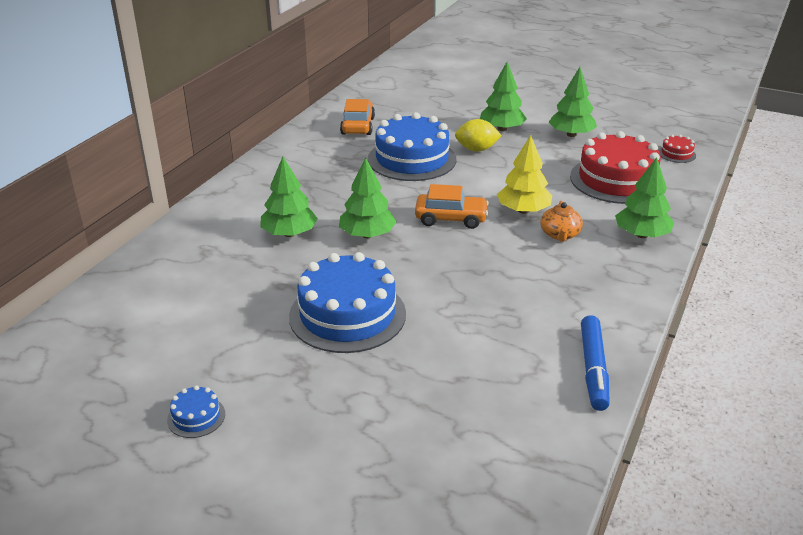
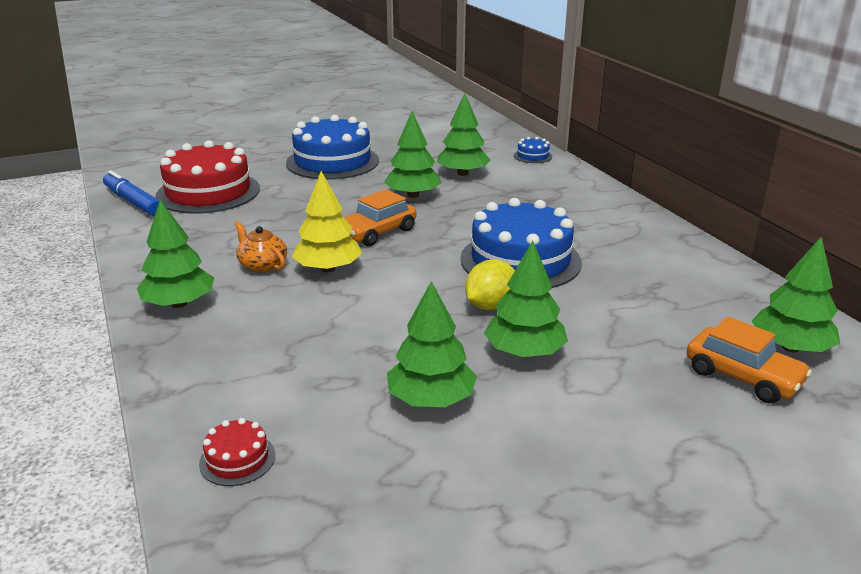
camera: 130 degrees right, 5 degrees down
blue cake [167,385,225,438] -> blue cake moved to [514,137,552,163]
orange car [340,99,375,135] -> orange car moved to [687,317,812,403]
red cake [570,131,661,204] -> red cake moved to [155,140,260,214]
none -> green tree [752,237,840,352]

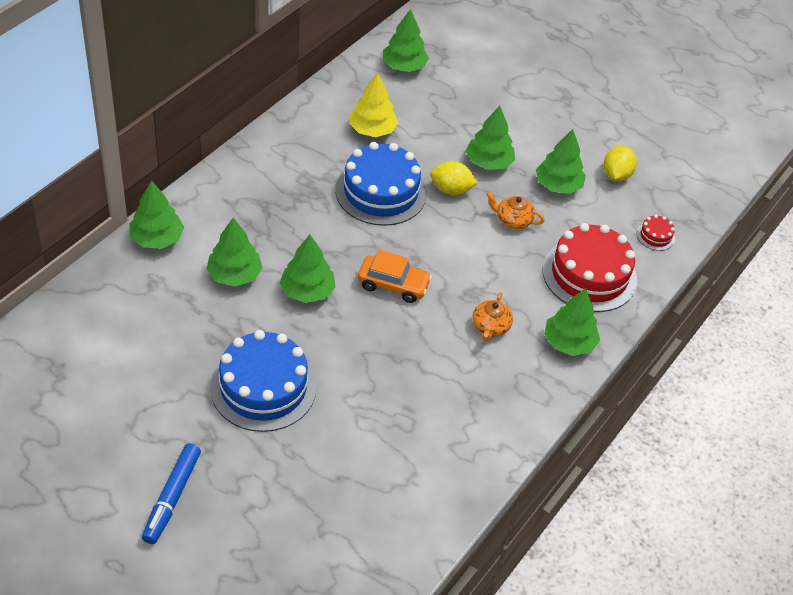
camera: 125 degrees left, 20 degrees up
blue marker [103,171,160,216] -> blue marker moved to [142,443,201,544]
red cake [155,140,260,214] -> red cake moved to [543,223,637,312]
yellow tree [292,171,362,272] -> yellow tree moved to [349,72,398,137]
blue cake [514,137,552,163] -> green tree [130,180,184,249]
orange car [687,317,812,403] -> none
none -> orange teapot [486,192,545,229]
none -> yellow lemon [604,146,637,181]

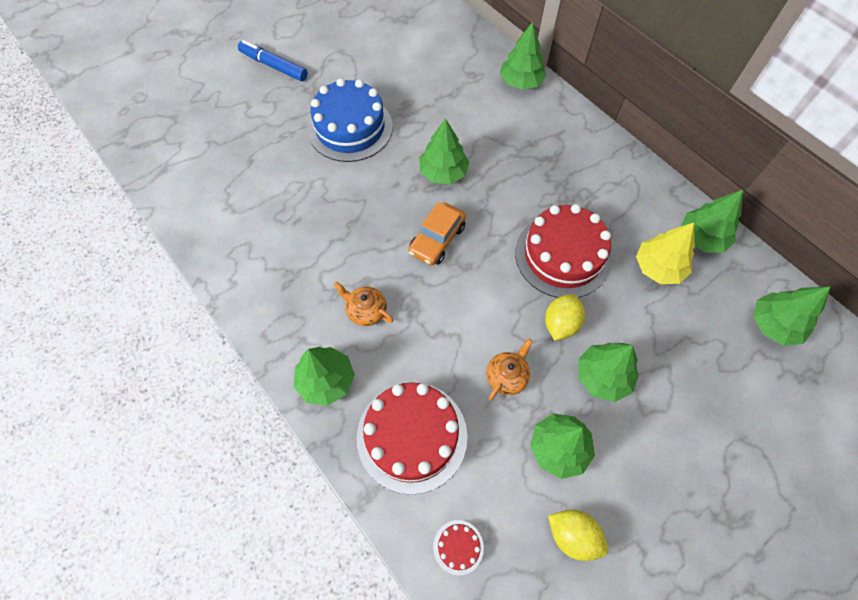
camera: 110 degrees right, 15 degrees up
green tree [206,218,263,286] -> green tree moved to [681,190,743,253]
blue cake [335,142,427,226] -> red cake [515,204,612,298]

